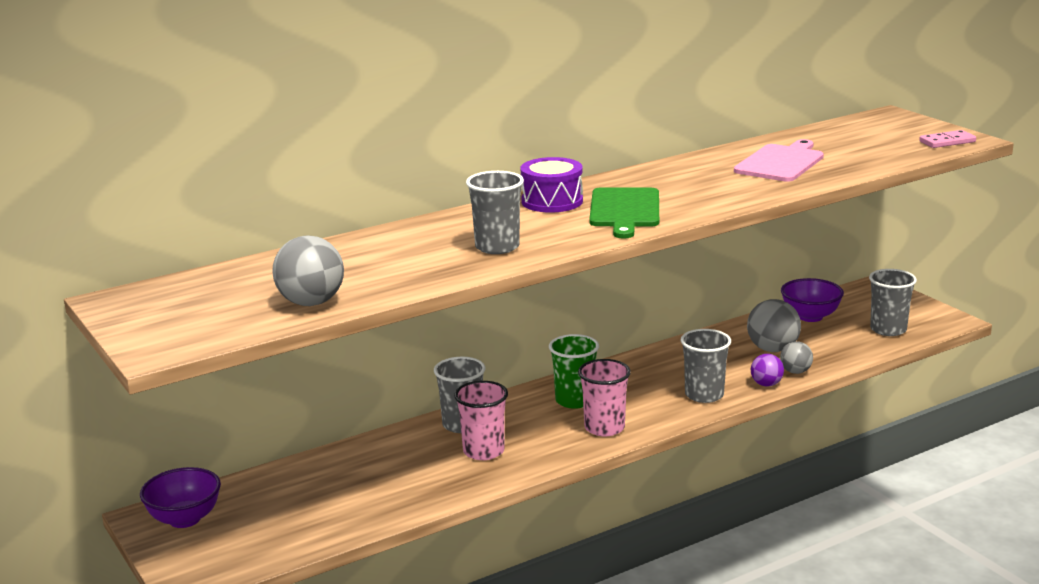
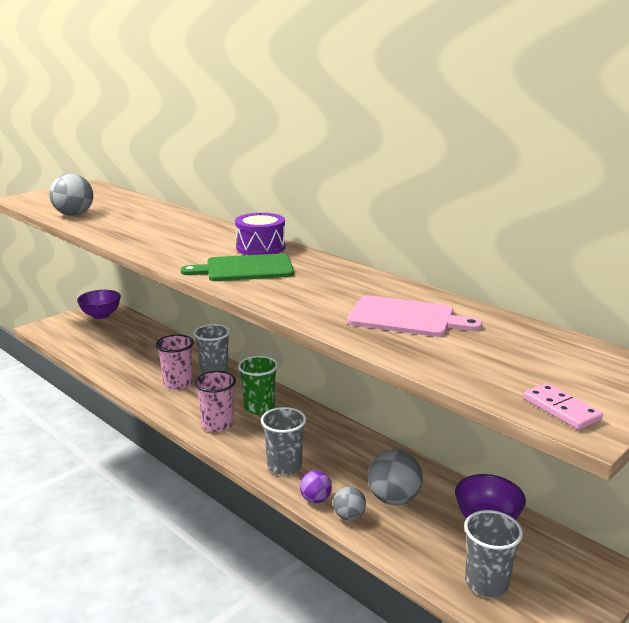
camera: 75 degrees right, 0 degrees up
grey cup [466,171,524,254] -> none

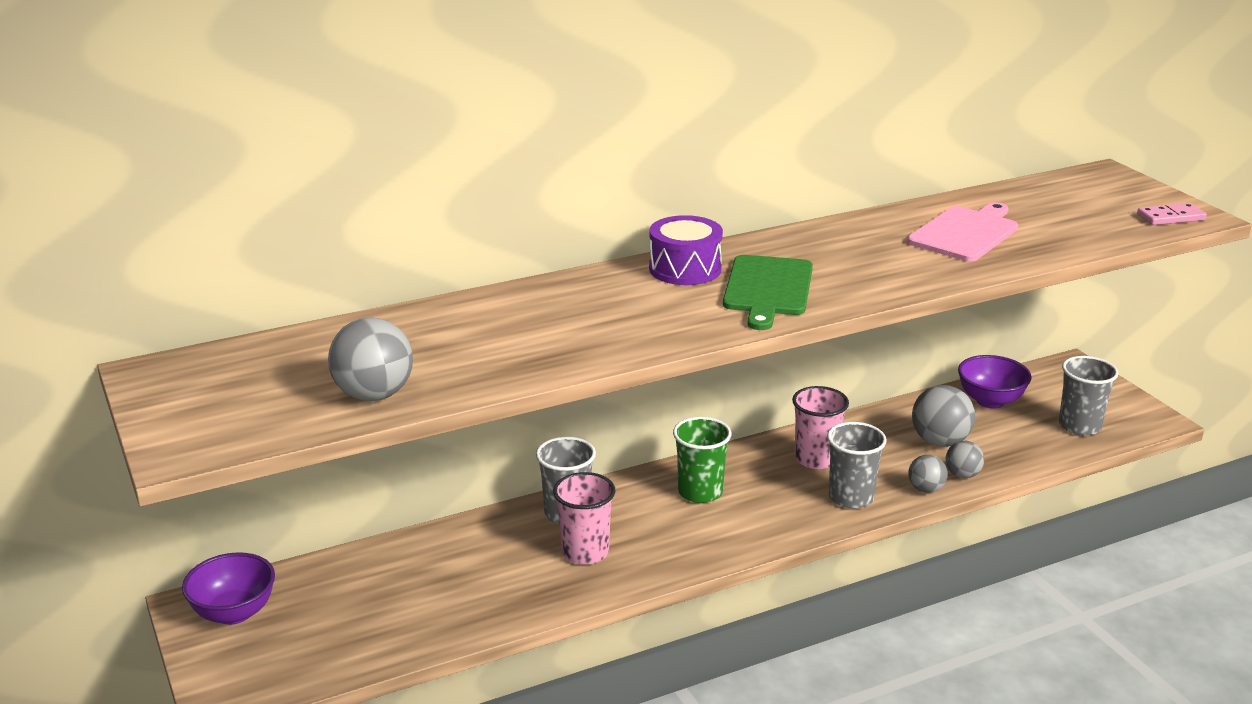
camera: 70 degrees left, 5 degrees up
pink cup [194,371,236,432] -> pink cup moved to [792,386,849,469]
purple ball [300,470,332,503] -> grey ball [908,455,948,493]

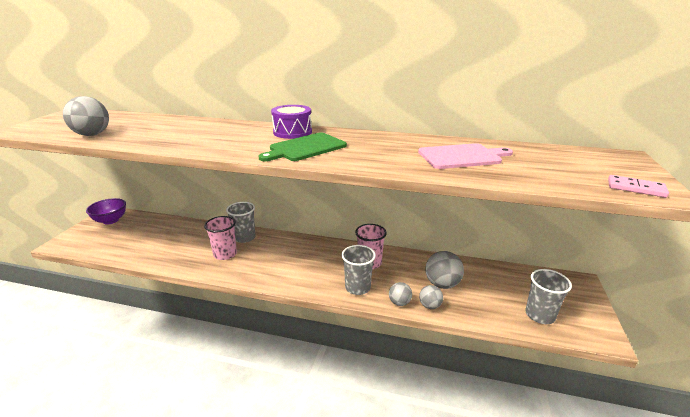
camera: 40 degrees right, 0 degrees up
green cup [673,417,732,503] -> none
purple bowl [958,355,1032,409] -> none

